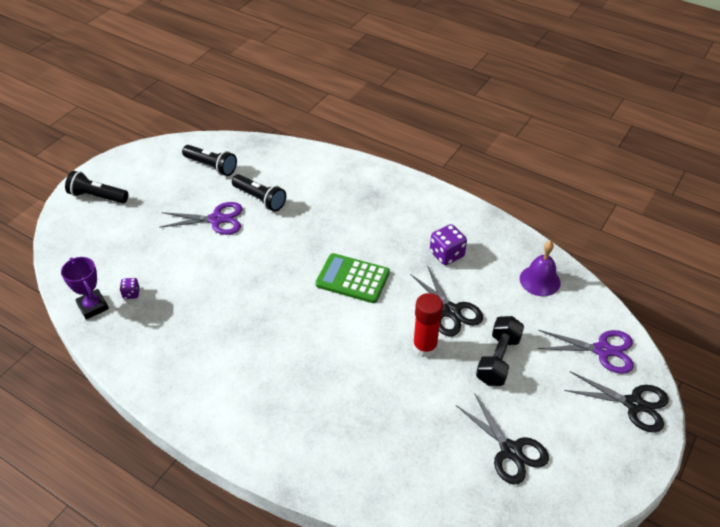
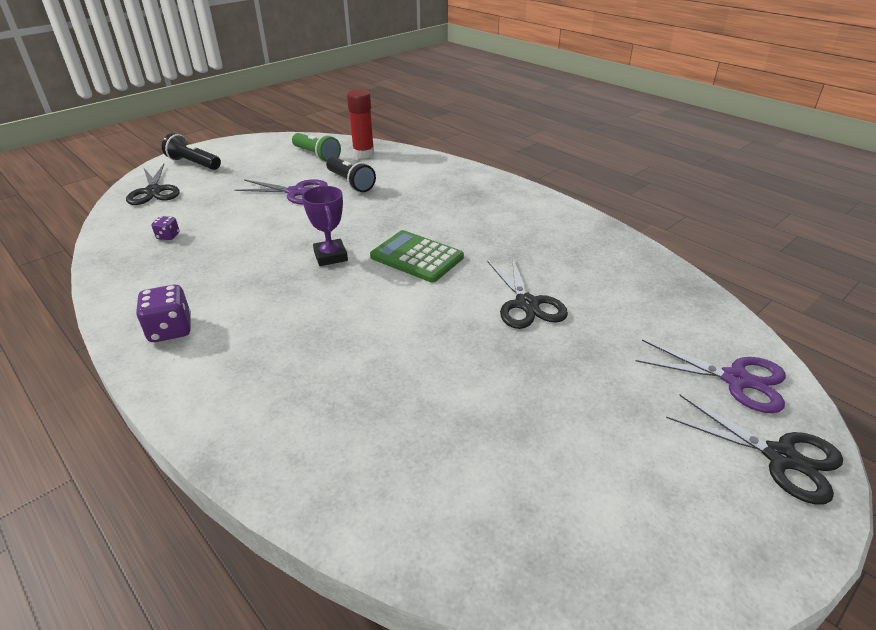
camera: 15 degrees right, 10 degrees down
purple trophy [61,257,109,320] -> purple trophy moved to [302,186,348,266]
black flashlight [182,145,237,176] -> green flashlight [292,133,341,162]
red glue stick [413,293,443,357] -> red glue stick moved to [347,89,374,159]
purple dice [430,224,467,265] -> purple dice moved to [136,285,191,342]
black scissors [456,393,549,485] -> black scissors moved to [126,164,180,205]
black dumbbell [476,316,524,386] -> none
purple bell [520,241,561,296] -> none

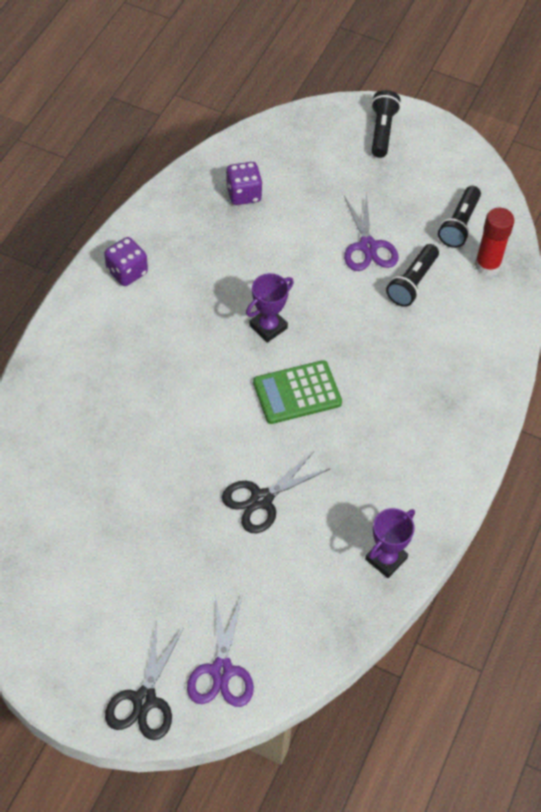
camera: 65 degrees right, 20 degrees up
black scissors [126,164,180,205] -> none
purple dice [151,216,180,240] -> purple dice [226,162,263,205], size x1.80
green flashlight [292,133,341,162] -> black flashlight [438,186,481,248]
green calculator [370,230,464,282] -> green calculator turned 120 degrees counterclockwise [253,360,342,424]
none -> purple trophy [365,508,415,578]

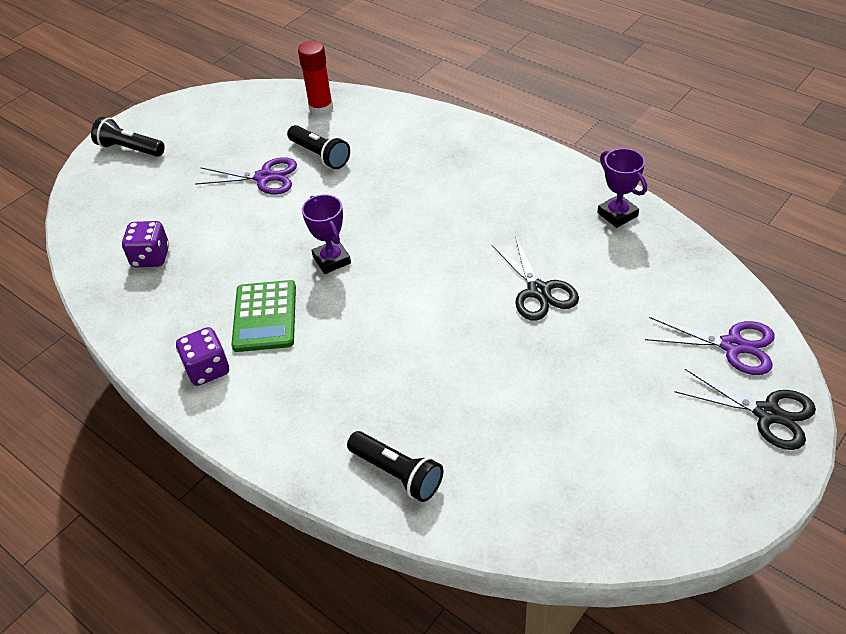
camera: 70 degrees left, 10 degrees down
green calculator [253,360,342,424] -> green calculator moved to [231,280,296,352]
black flashlight [438,186,481,248] -> black flashlight moved to [347,431,443,502]

